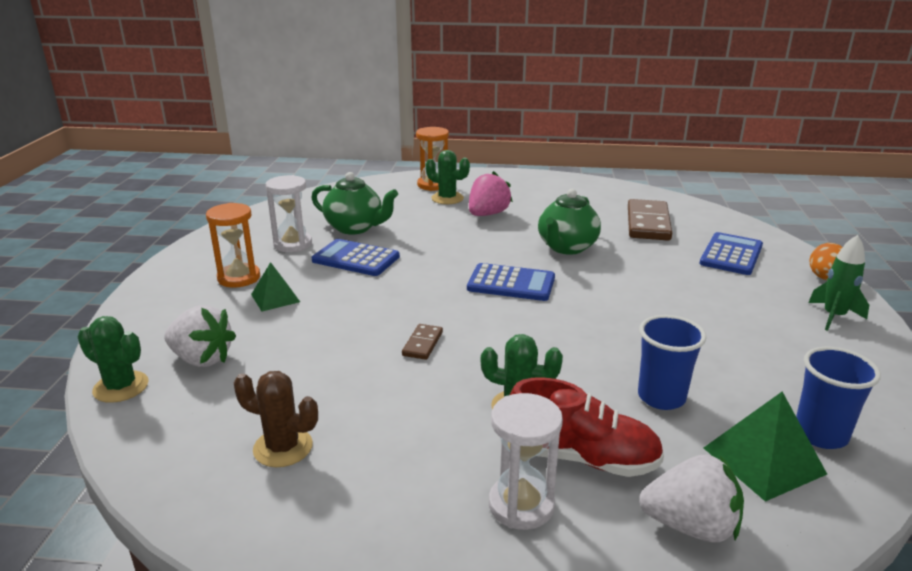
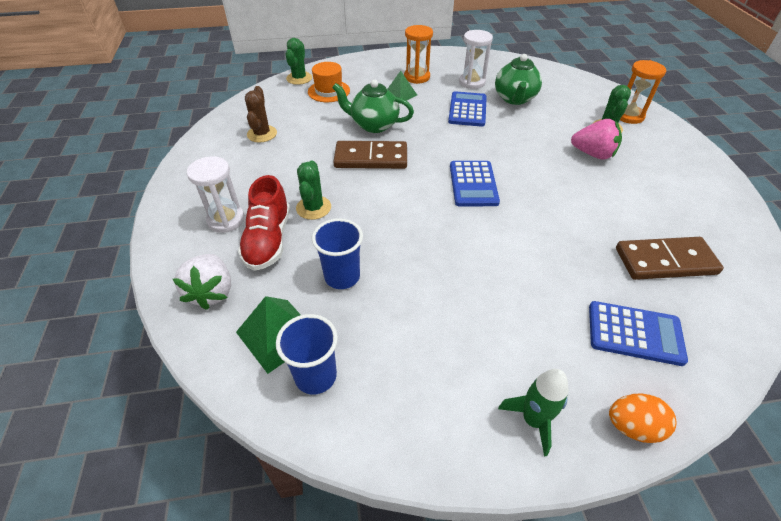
camera: 75 degrees right, 20 degrees up
white strawberry [164,305,236,367] -> orange hat [308,62,350,102]
brown domino [402,324,443,360] -> brown domino [333,141,407,169], size x2.03
green teapot [538,189,601,255] -> green teapot moved to [332,80,414,133]

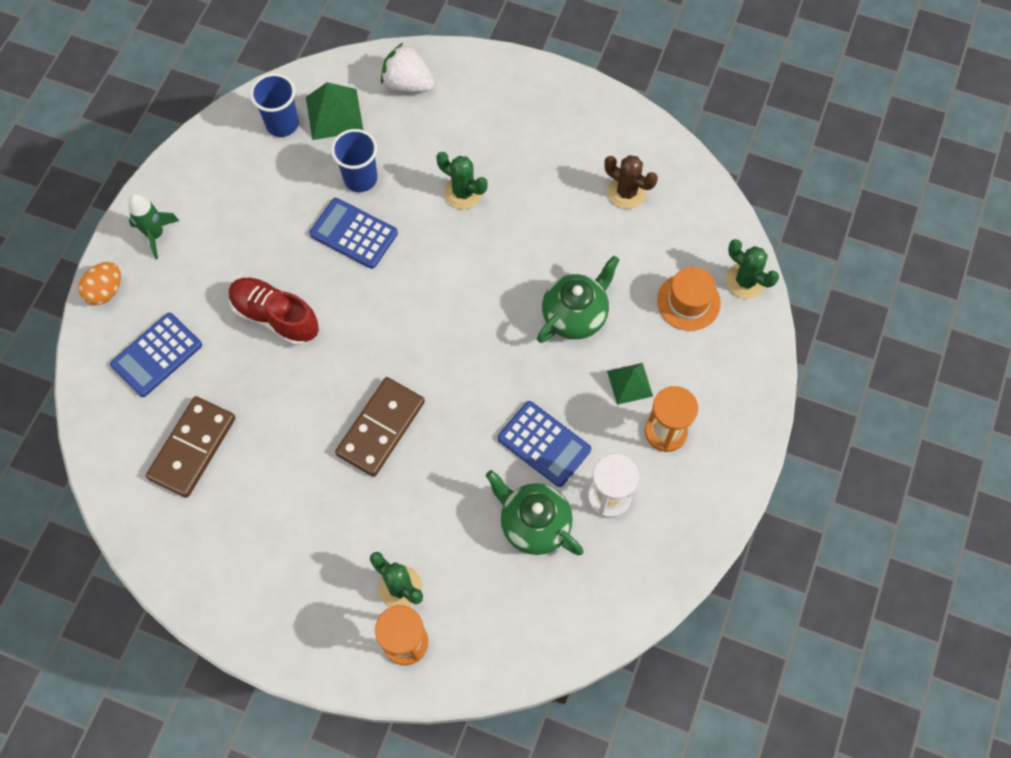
camera: 120 degrees right, 20 degrees up
white hourglass [187,156,245,233] -> none
red shoe [238,175,290,271] -> red shoe moved to [229,278,319,346]
brown domino [333,141,407,169] -> brown domino moved to [335,377,425,477]
blue calculator [450,161,500,206] -> blue calculator moved to [309,198,398,269]
pink strawberry [571,119,622,160] -> none

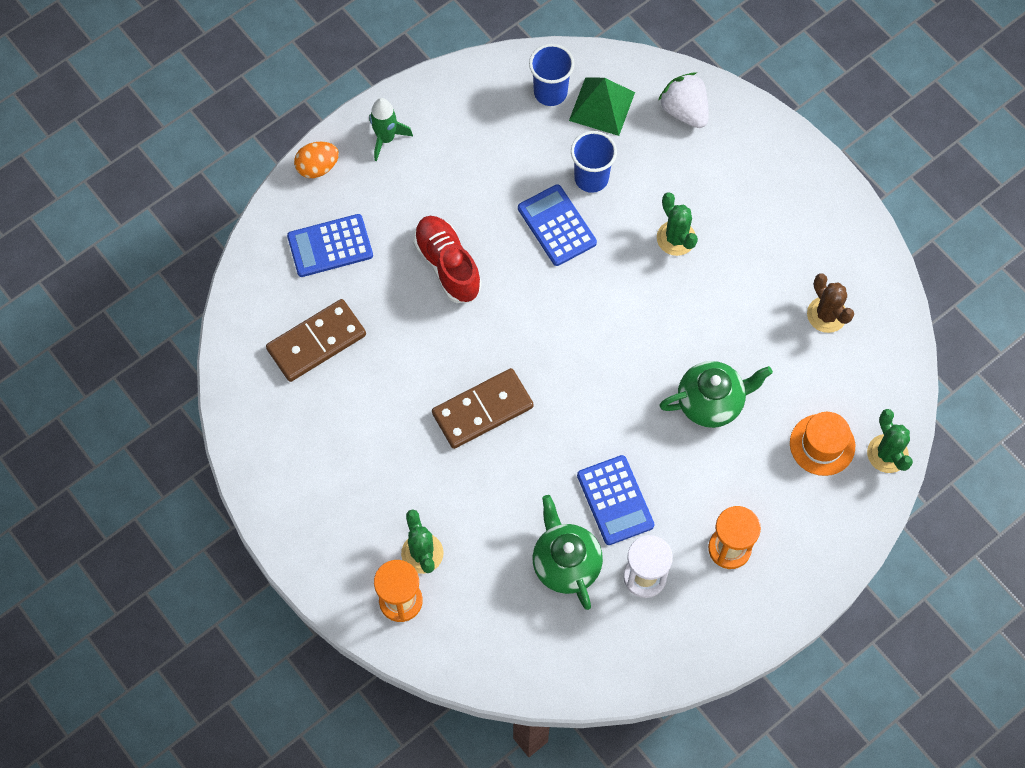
camera: 30 degrees right, 0 degrees up
green pyramid [607,363,653,405] -> none

